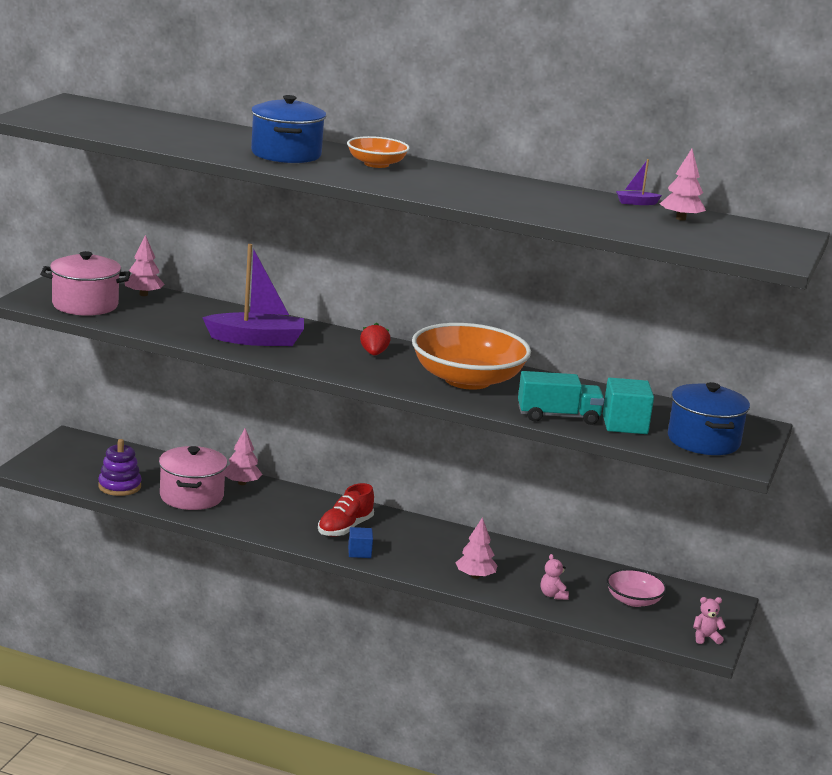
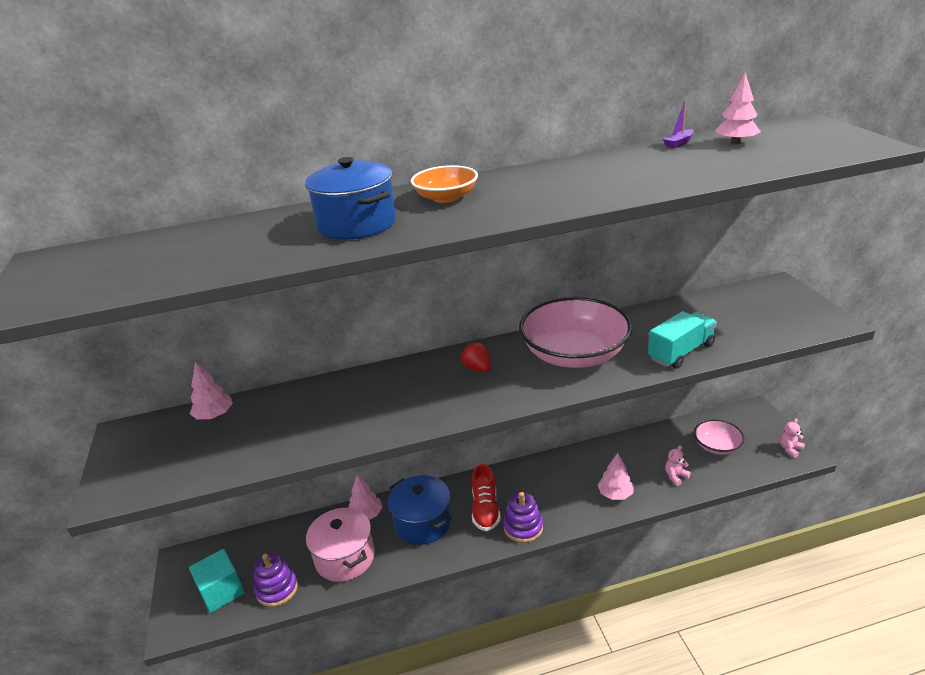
camera: 30 degrees left, 10 degrees up
pink pot [40,251,130,316] -> none
purple boat [202,244,304,346] -> none
blue cube [348,527,373,558] -> purple stacking toy [503,492,543,543]
orange bowl [412,323,531,390] -> pink bowl [519,297,632,368]
pink teddy bear [541,554,569,600] -> pink teddy bear turned 105 degrees clockwise [665,445,691,486]
turquoise cube [603,378,654,434] -> turquoise cube moved to [189,549,244,613]
blue pot [668,382,750,455] -> blue pot moved to [388,475,452,545]

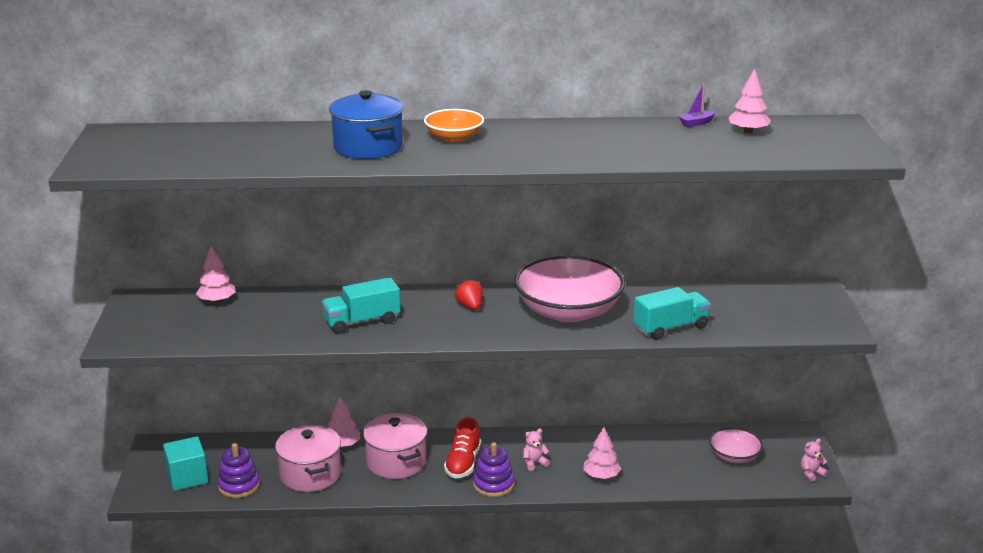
camera: 10 degrees right, 5 degrees down
blue pot [388,475,452,545] -> pink pot [363,413,427,479]
pink teddy bear [665,445,691,486] -> pink teddy bear moved to [523,429,550,471]
none -> turquoise truck [322,277,400,334]

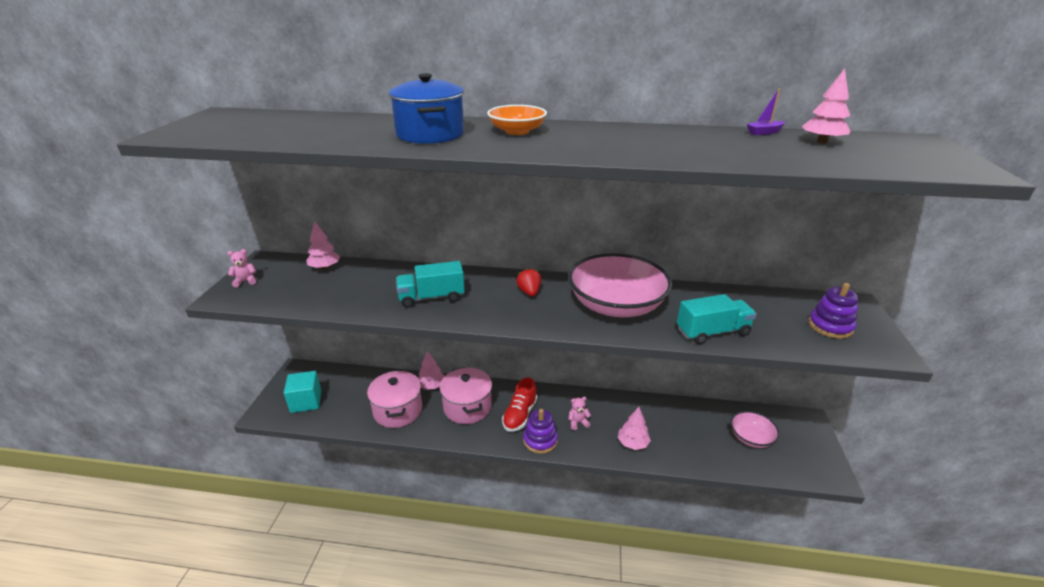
camera: 10 degrees right, 5 degrees up
purple stacking toy [217,443,260,498] -> purple stacking toy moved to [808,283,859,339]
pink teddy bear [801,439,828,482] -> pink teddy bear moved to [227,249,256,287]

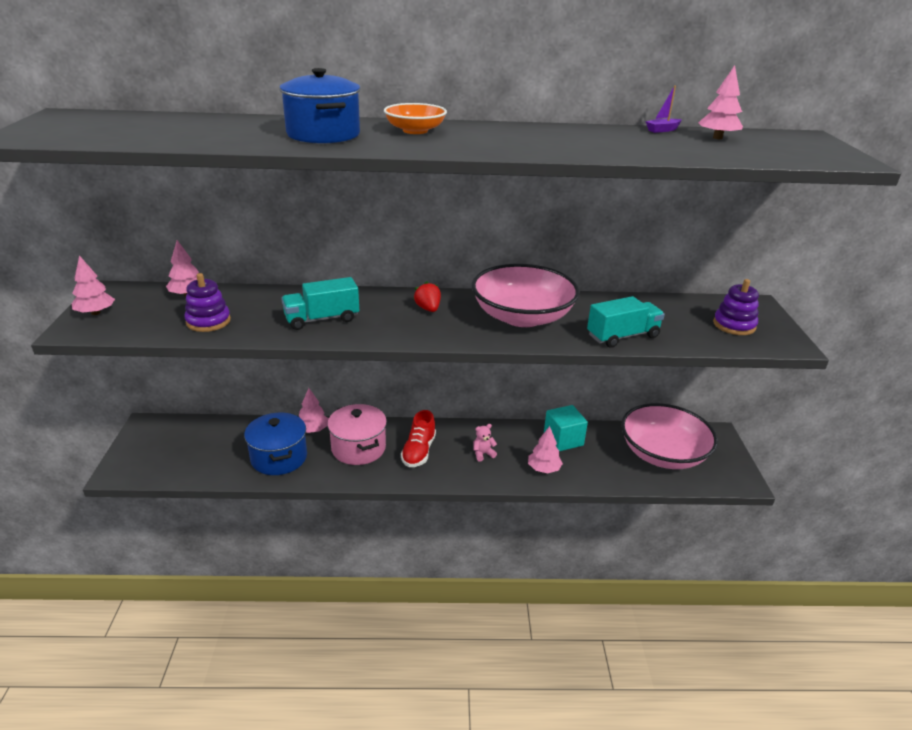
camera: 10 degrees left, 0 degrees up
pink teddy bear [227,249,256,287] -> pink tree [72,255,115,315]
turquoise cube [284,371,322,413] -> turquoise cube moved to [544,405,588,451]
pink pot [367,370,422,428] -> blue pot [244,412,307,475]
purple stacking toy [523,409,558,454] -> purple stacking toy moved to [184,273,231,332]
pink bowl [731,411,780,448] -> pink bowl [621,403,718,469], size x1.94

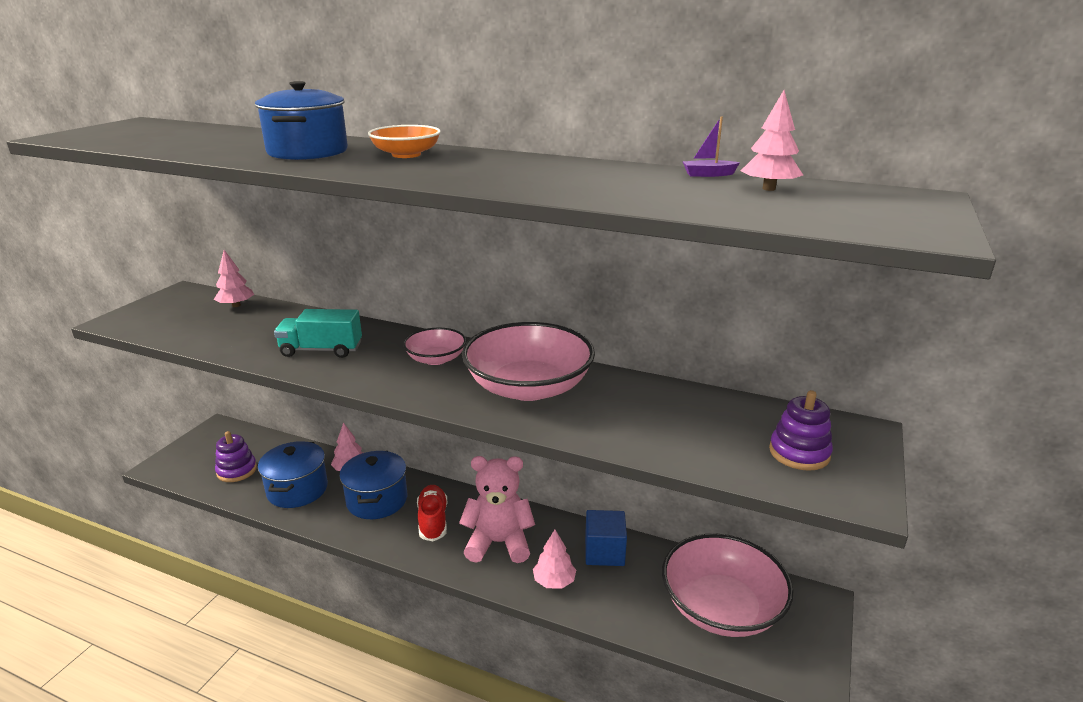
camera: 25 degrees right, 5 degrees down
pink tree [72,255,115,315] -> none
purple stacking toy [184,273,231,332] -> purple stacking toy moved to [215,431,257,482]
pink pot [327,404,387,465] -> blue pot [339,451,407,519]
red shoe [401,410,436,467] -> red shoe turned 135 degrees clockwise [417,485,447,541]
red strawberry [414,282,441,312] -> pink bowl [403,328,466,365]
pink teddy bear [473,424,497,461] -> pink teddy bear [459,456,535,563], size x2.42
turquoise cube [544,405,588,451] -> blue cube [585,510,627,566]
turquoise truck [587,296,665,348] -> none

